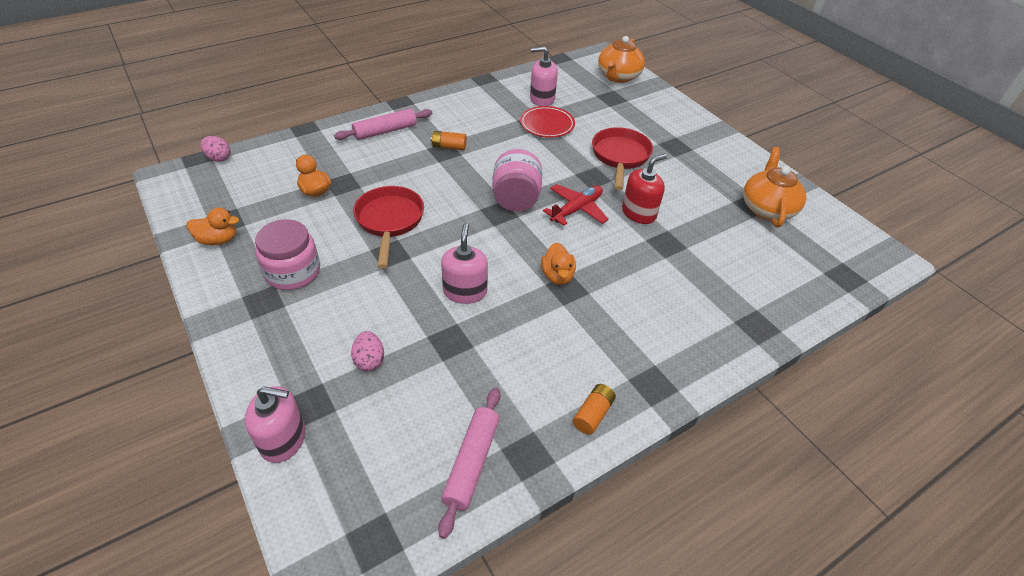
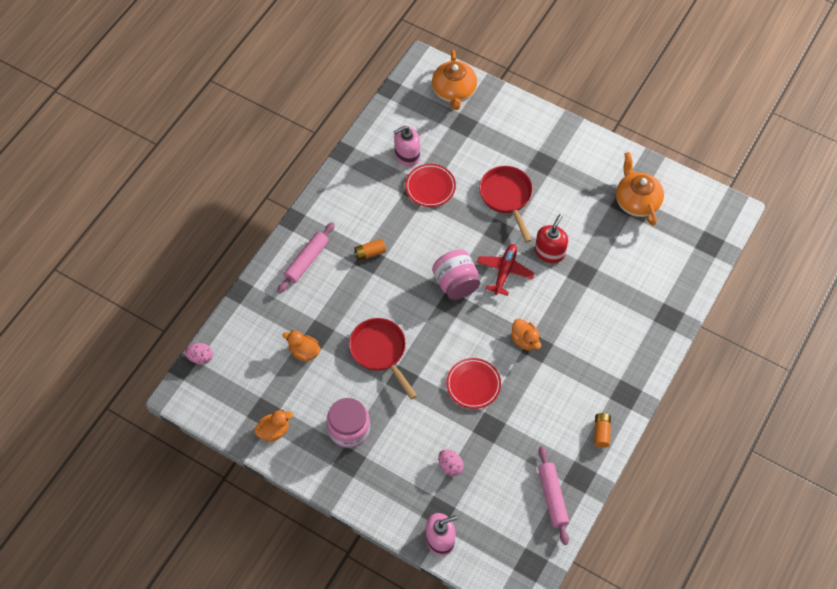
camera: 25 degrees left, 15 degrees up
pink soap dispenser [441,223,488,304] -> red plate [446,358,501,409]

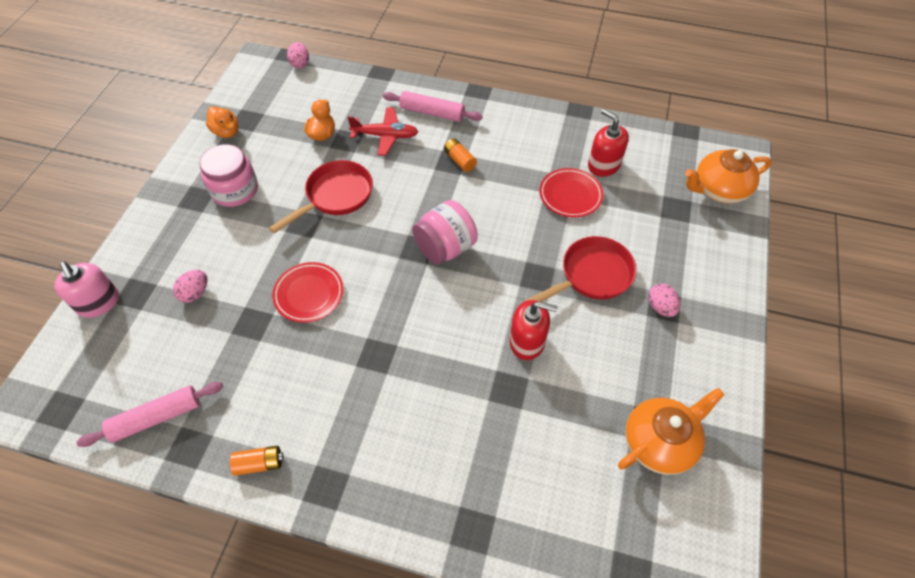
camera: 75 degrees right, 5 degrees down
pink soap dispenser [393,126,420,167] -> red soap dispenser [588,109,629,177]
red plane [477,244,535,296] -> red plane moved to [347,107,418,156]
orange duck [511,319,541,351] -> none
none -> pink egg [648,283,680,317]

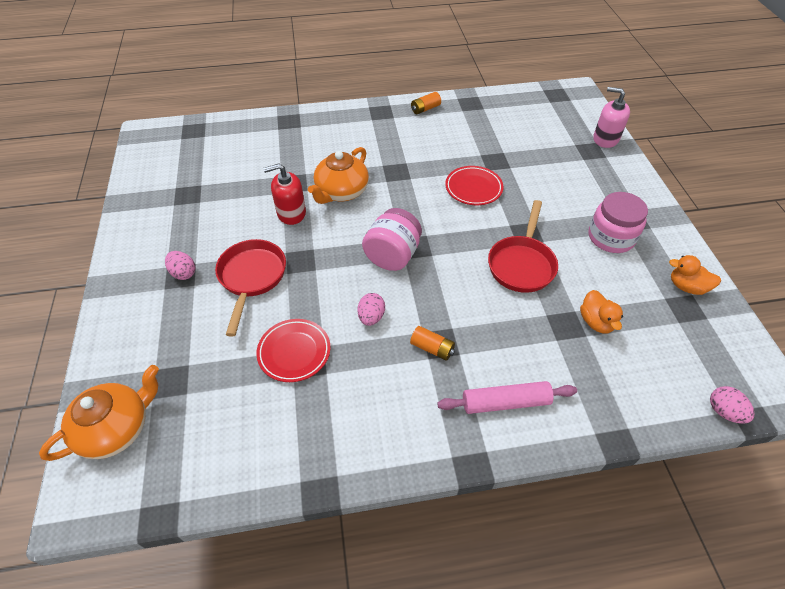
camera: 155 degrees right, 5 degrees down
pink rolling pin [76,382,223,447] -> none
pink egg [173,270,207,303] -> pink egg moved to [358,293,385,326]
red plane [347,107,418,156] -> none
red pan [524,236,637,302] -> red pan turned 150 degrees clockwise [215,239,286,337]
red soap dispenser [588,109,629,177] -> none
orange teapot [618,388,725,475] -> orange teapot moved to [308,147,369,204]

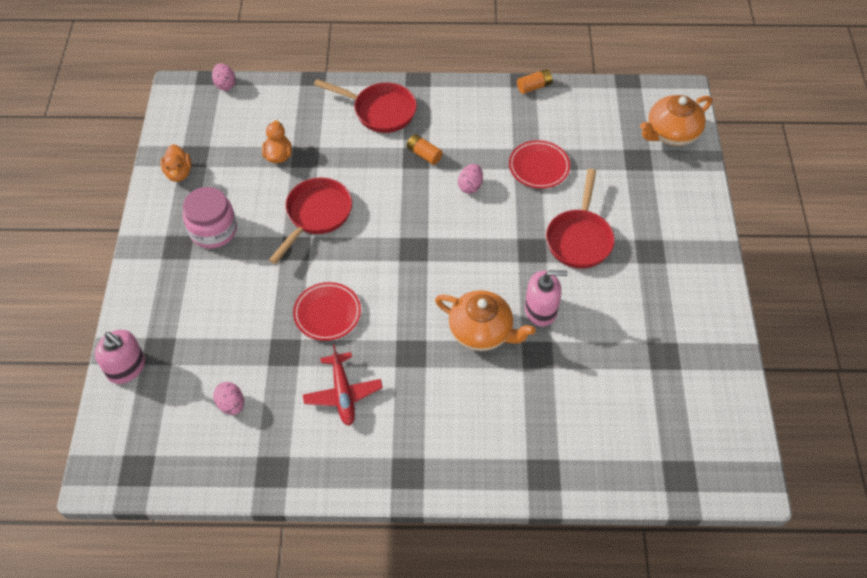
camera: 170 degrees left, 5 degrees up
pink egg [165,251,196,280] -> pink egg moved to [213,382,244,415]
red soap dispenser [263,163,306,225] -> pink soap dispenser [525,270,568,326]
orange teapot [308,147,369,204] -> orange teapot turned 75 degrees clockwise [435,290,536,351]
pink jar [362,208,422,271] -> none
orange battery [411,92,441,114] -> orange battery moved to [517,69,553,94]
pink rolling pin [437,381,577,414] -> red pan [314,79,417,133]
orange duck [669,255,721,295] -> orange duck turned 45 degrees clockwise [161,144,191,182]
none -> red plane [303,344,383,426]

